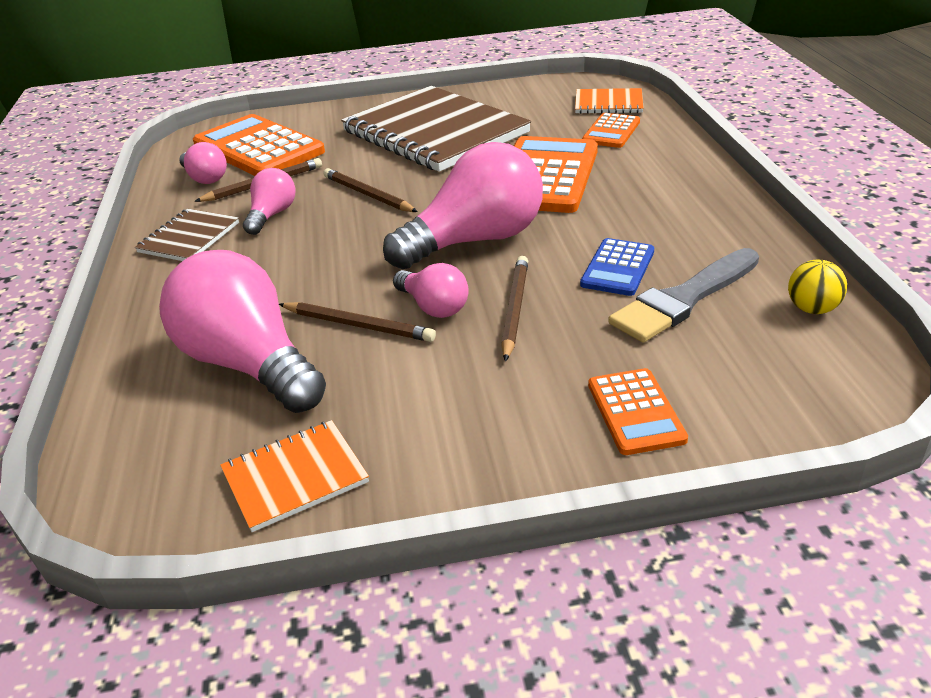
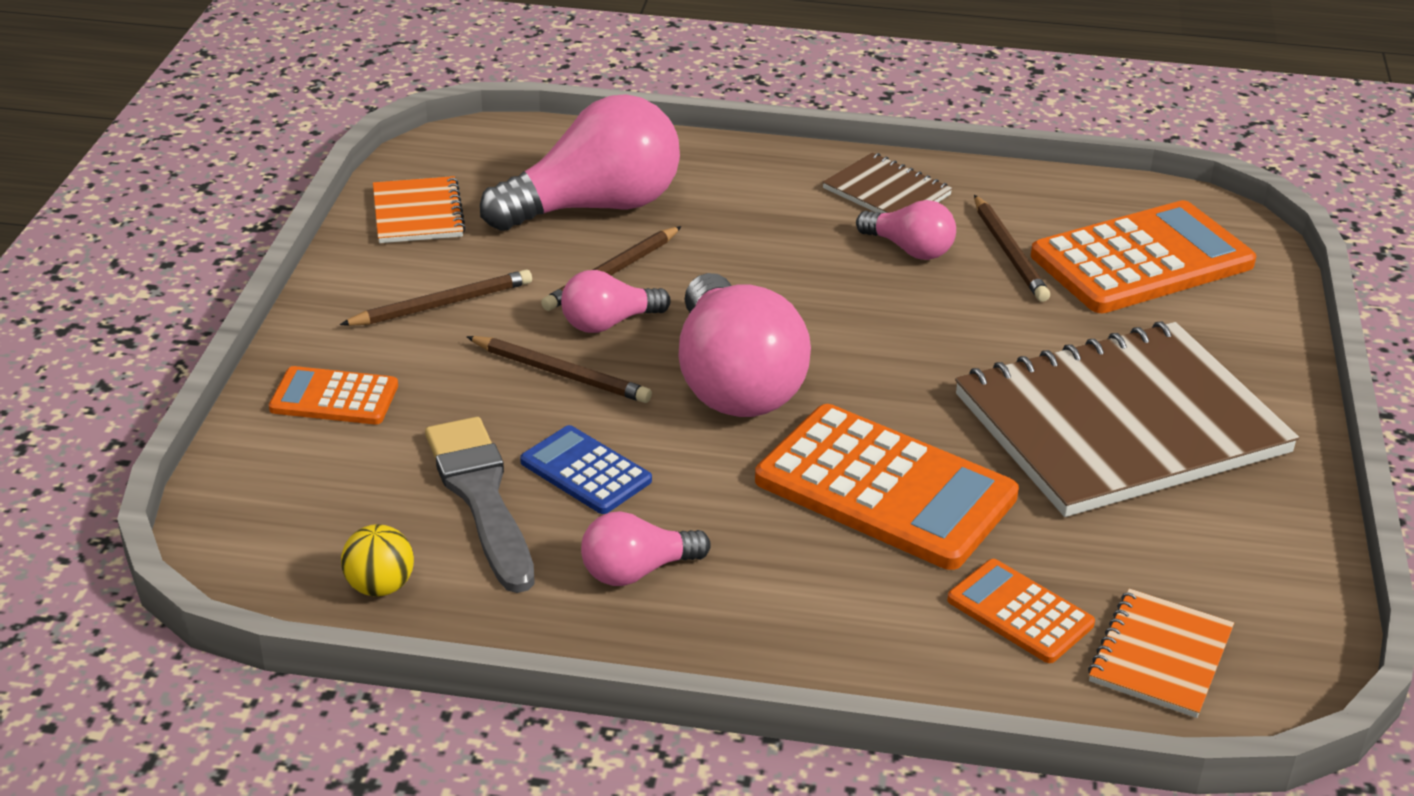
camera: 105 degrees right, 0 degrees up
pink light bulb [179,142,227,184] -> pink light bulb moved to [581,511,711,586]
brown pencil [323,168,418,212] -> brown pencil moved to [340,270,532,326]

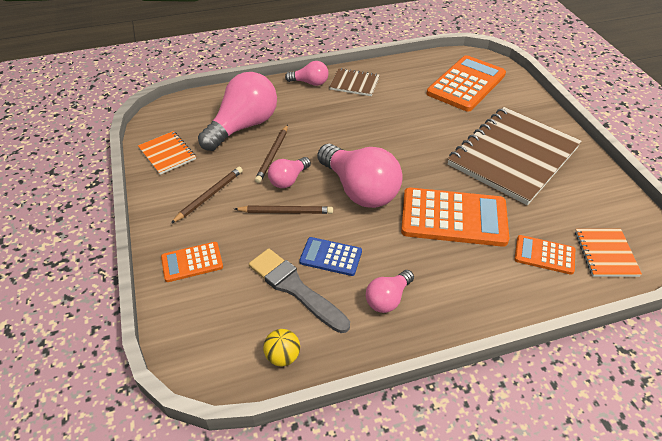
camera: 25 degrees left, 10 degrees up
pink light bulb [856,200,956,260] -> pink light bulb moved to [285,61,329,86]
brown pencil [974,195,1050,302] -> none

